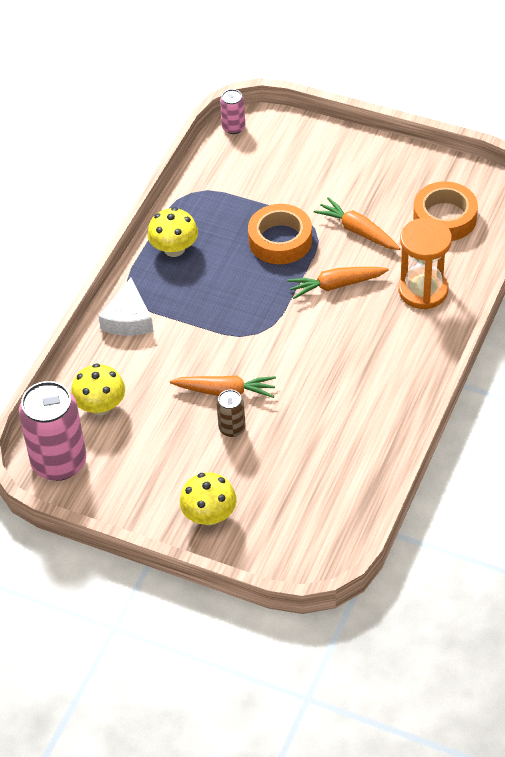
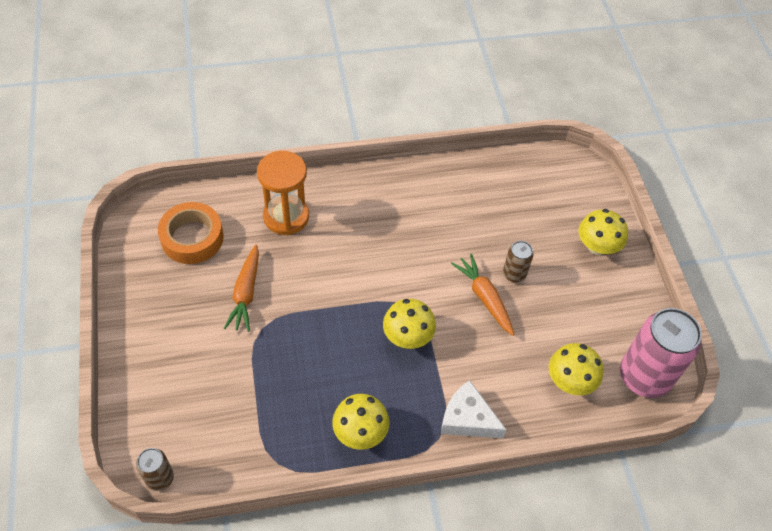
camera: 130 degrees left, 5 degrees up
white cheese [98,278,154,336] -> white cheese turned 120 degrees counterclockwise [441,380,507,439]
pink can [220,89,245,134] -> brown can [136,448,174,491]
orange tape [248,204,312,264] -> none
orange carrot [287,267,389,299] -> none
none -> yellow mushroom [383,299,436,349]

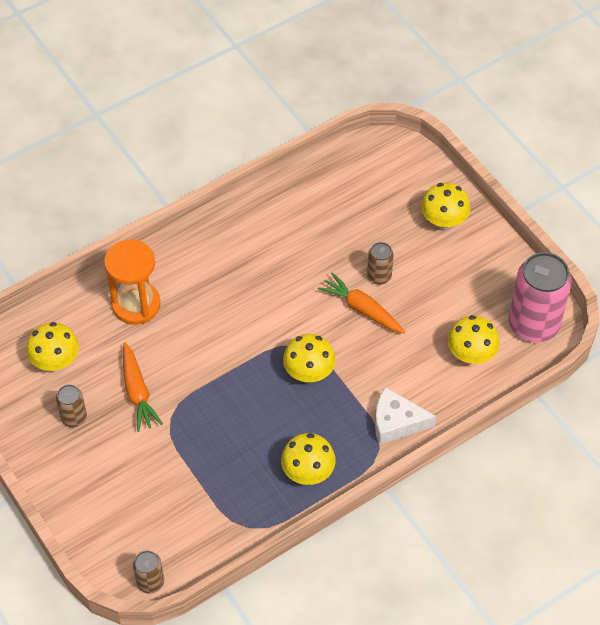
camera: 20 degrees left, 0 degrees up
orange tape [158,202,224,264] -> yellow mushroom [26,322,79,371]
none -> brown can [56,385,87,427]

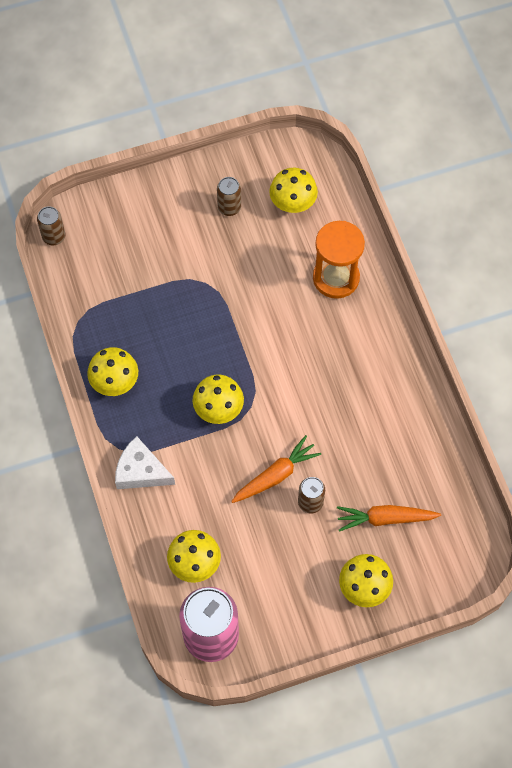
camera: 105 degrees right, 10 degrees up
orange carrot [123,342,163,432] -> orange carrot moved to [337,505,441,532]
white cheese [375,387,436,445] -> white cheese turned 90 degrees counterclockwise [115,436,175,489]

